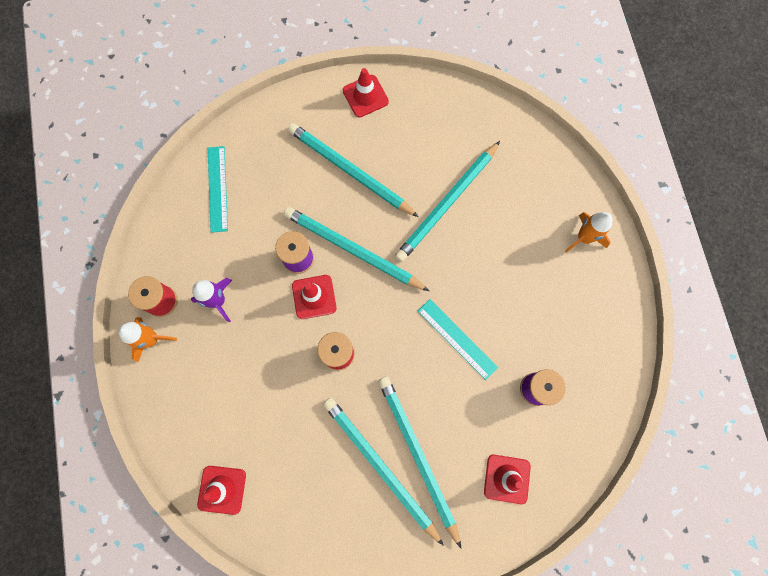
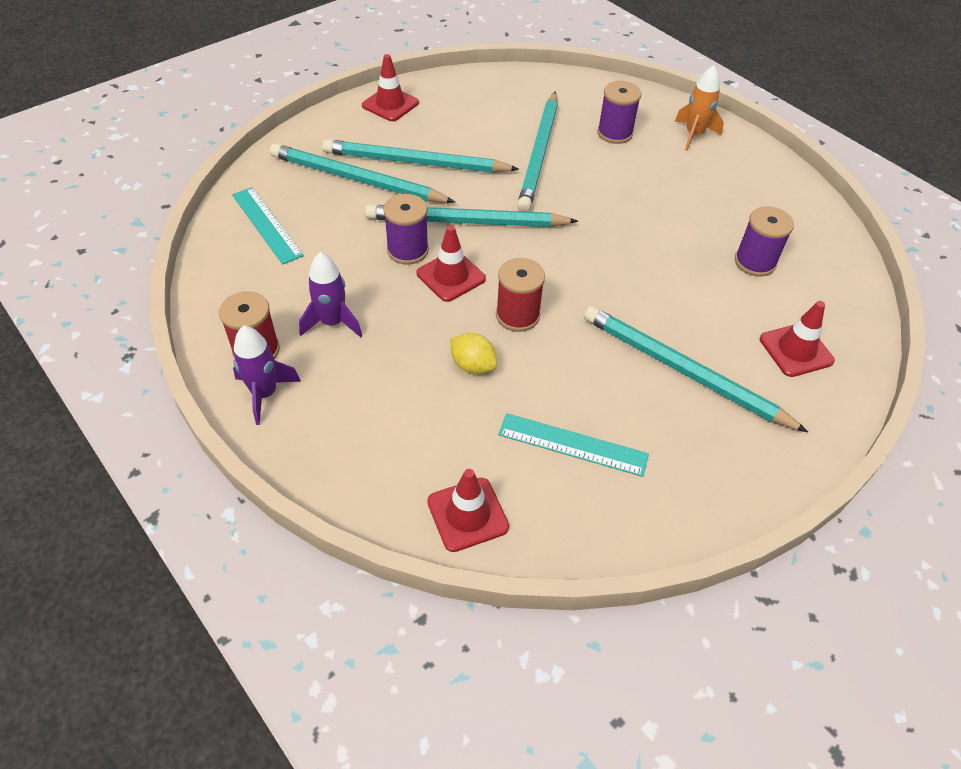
camera: 30 degrees left, 25 degrees down
orange rocket [118,317,177,362] -> purple rocket [233,326,301,425]
turquoise pencil [323,398,444,546] -> turquoise pencil moved to [270,144,455,203]
turquoise ruler [418,299,498,380] -> turquoise ruler moved to [498,413,649,477]
none -> yellow lemon [450,333,497,374]
none -> purple spool [597,81,642,144]

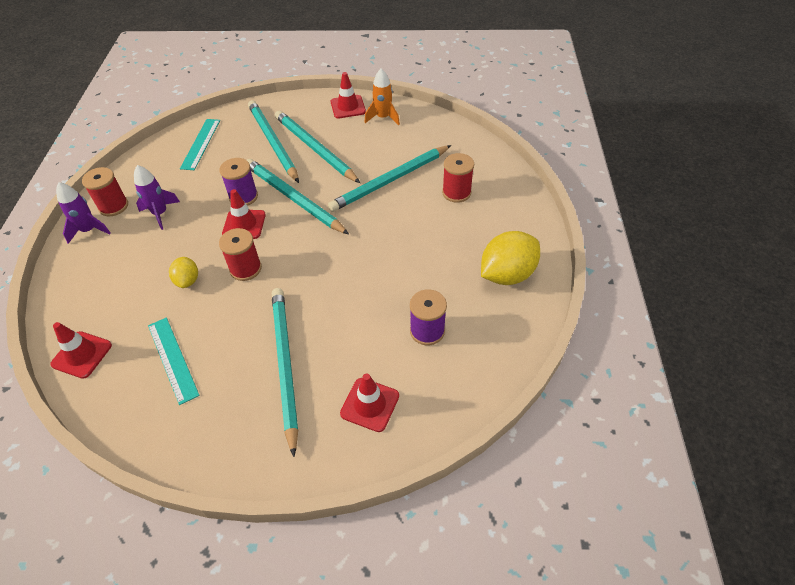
camera: 45 degrees right, 0 degrees up
purple spool [597,81,642,144] -> red spool [442,153,474,203]
orange rocket [675,65,724,151] -> orange rocket moved to [365,69,400,125]
none -> yellow lemon [481,231,540,285]

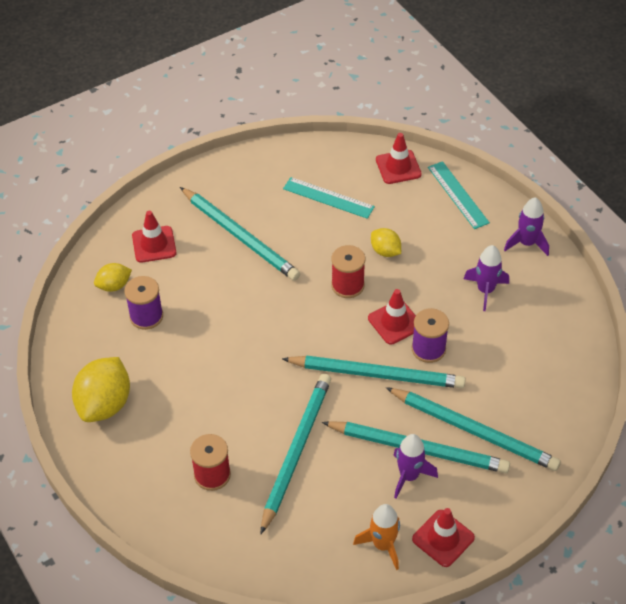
camera: 145 degrees right, 0 degrees up
red spool [82,167,128,216] -> none
turquoise ruler [180,119,220,170] -> turquoise ruler moved to [428,161,490,229]
none -> yellow lemon [94,263,132,292]
none -> purple rocket [394,434,438,499]

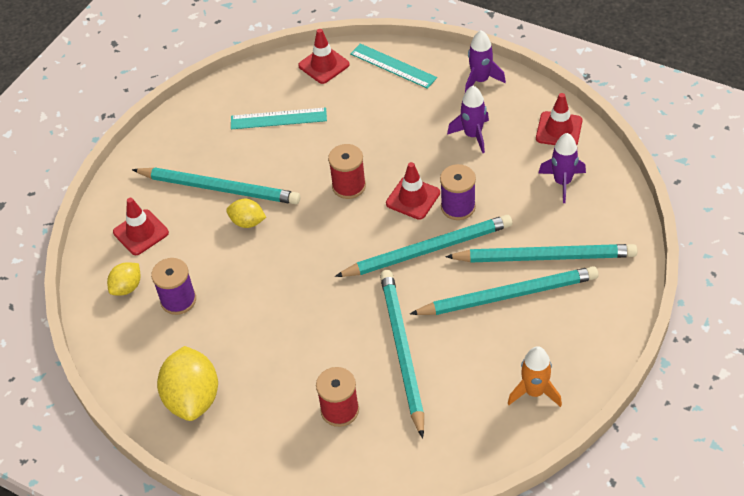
camera: 25 degrees left, 0 degrees up
yellow lemon [371,228,401,257] -> yellow lemon moved to [226,199,266,228]
purple rocket [394,434,438,499] -> purple rocket moved to [538,133,586,203]
red traffic cone [412,508,475,567] -> red traffic cone moved to [536,93,582,145]

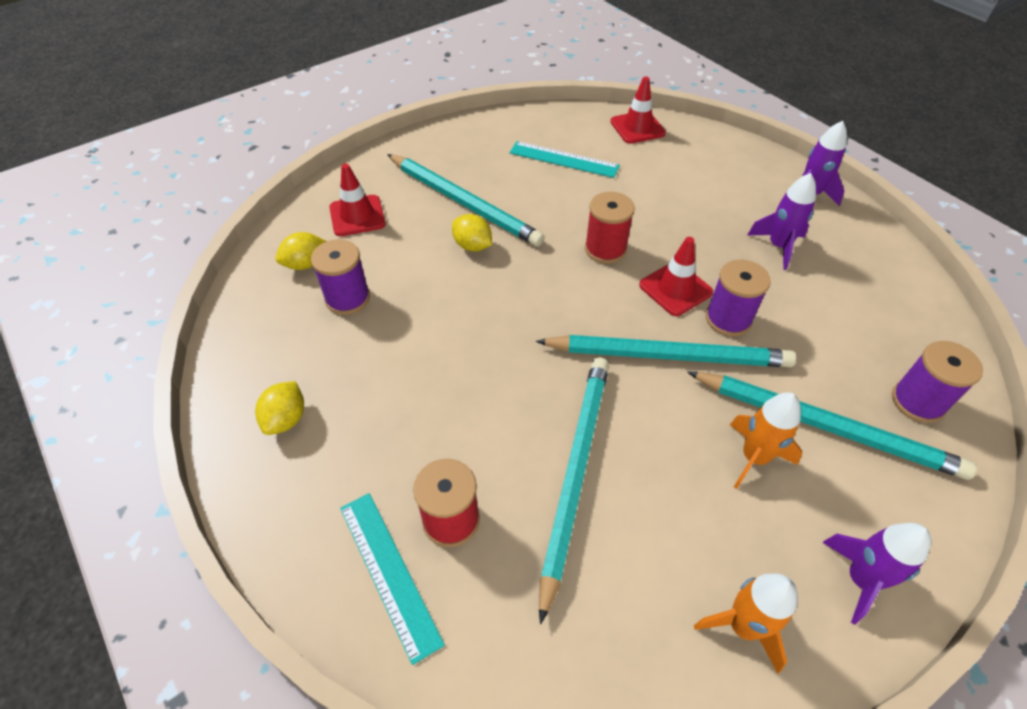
camera: 20 degrees right, 0 degrees up
yellow lemon [157,346,218,421] -> yellow lemon [255,381,304,435], size x0.54
turquoise ruler [350,43,437,89] -> turquoise ruler moved to [340,493,445,665]
turquoise pencil [410,266,598,315] -> orange rocket [730,392,802,489]
red traffic cone [536,93,582,145] -> none
purple rocket [538,133,586,203] -> purple rocket moved to [822,523,931,625]
none -> purple spool [892,341,983,423]

